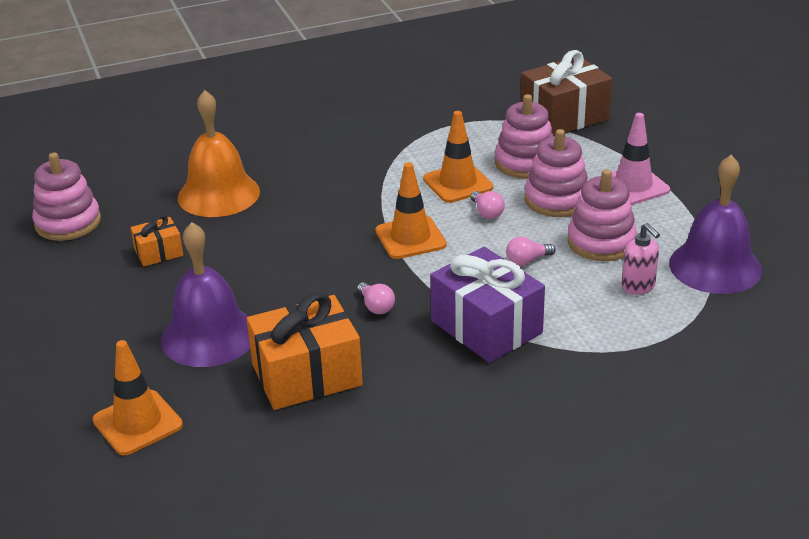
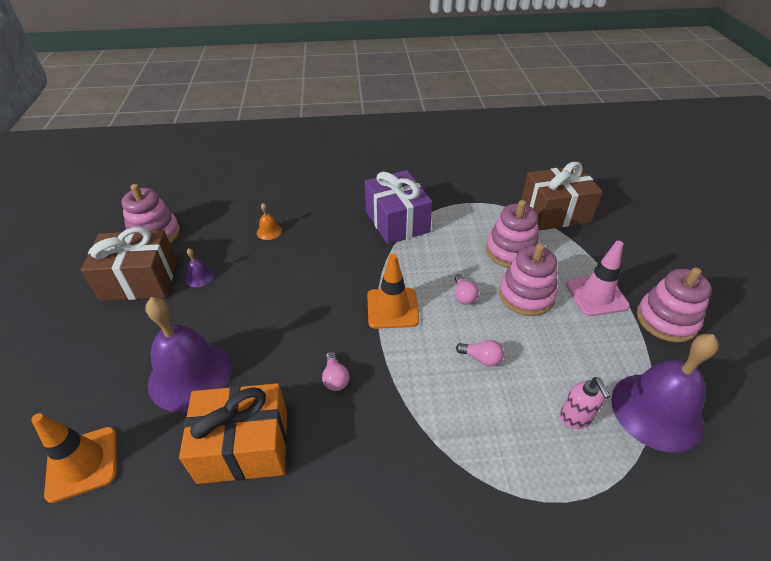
camera: 15 degrees right, 10 degrees up
orange gift [130,215,183,267] -> purple bell [186,248,214,287]
orange bell [178,90,260,217] -> orange bell [257,203,282,240], size x0.40
orange traffic cone [423,111,493,203] -> none
purple gift [430,247,545,363] -> purple gift moved to [365,170,432,244]
pink light bulb [506,237,556,266] -> pink light bulb turned 150 degrees counterclockwise [456,340,504,367]
pink stacking toy [567,169,637,261] -> pink stacking toy moved to [637,267,712,343]
none -> brown gift [81,227,177,301]

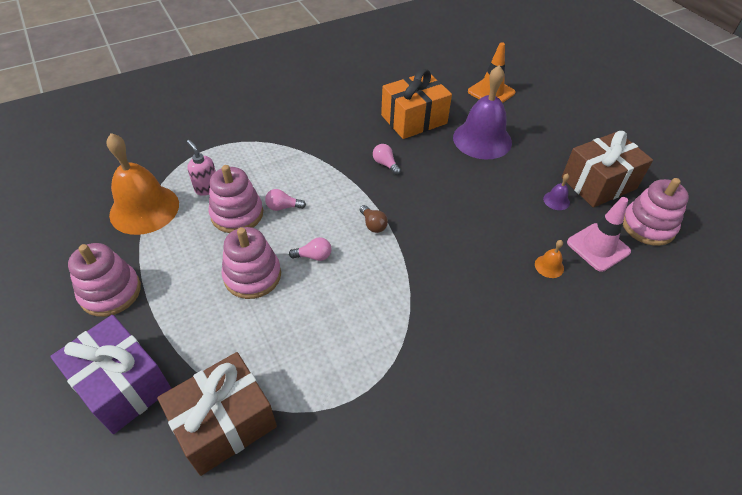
camera: 155 degrees right, 5 degrees up
purple gift [365,170,432,244] -> purple gift moved to [50,315,172,434]
orange traffic cone [367,254,419,329] -> brown light bulb [360,205,388,233]
pink light bulb [455,274,479,305] -> pink light bulb turned 120 degrees clockwise [289,237,332,261]
pink stacking toy [486,200,539,268] -> pink stacking toy moved to [209,165,263,233]
pink traffic cone [566,241,630,316] -> pink traffic cone moved to [567,197,631,272]
purple bell [611,334,719,452] -> orange bell [106,133,179,235]

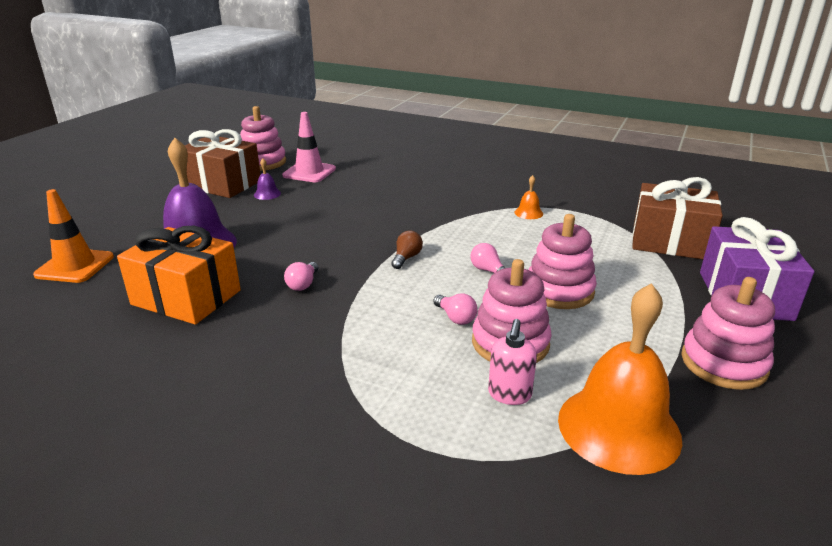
camera: 125 degrees left, 20 degrees down
orange bell [535,240,564,278] -> orange bell moved to [515,175,543,219]

